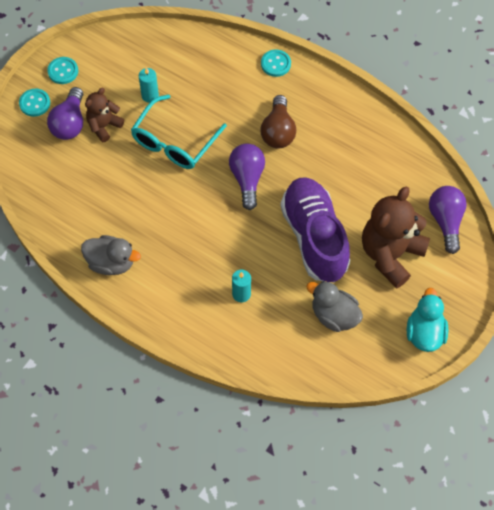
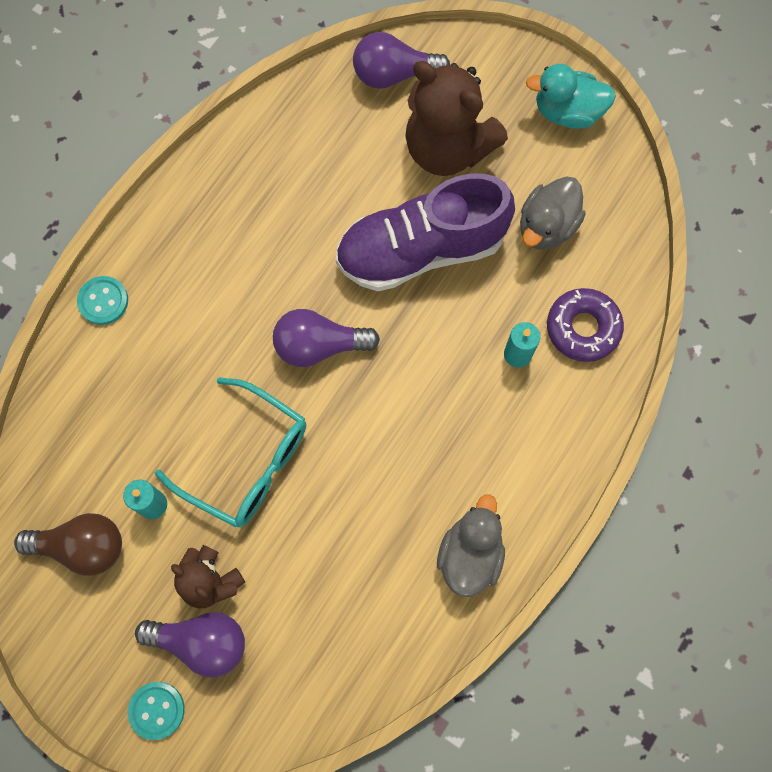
camera: 90 degrees left, 10 degrees up
turquoise button [47,57,78,84] -> none
brown light bulb [261,95,296,148] -> brown light bulb moved to [14,513,122,576]
none -> purple donut [547,288,624,362]

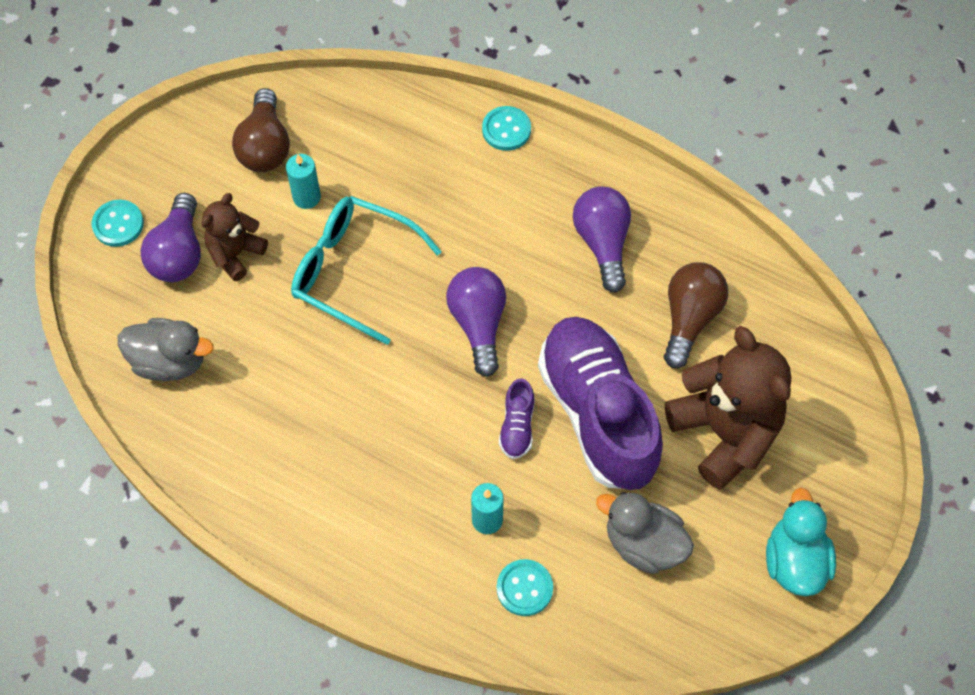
camera: 85 degrees right, 10 degrees down
turquoise glasses [154,378,306,527] -> turquoise glasses turned 90 degrees clockwise [291,196,442,345]
purple light bulb [353,32,450,89] -> purple light bulb moved to [573,186,631,293]
brown teddy bear [405,61,508,176] -> brown teddy bear turned 120 degrees clockwise [665,326,791,490]
grey duck [437,494,505,597] -> grey duck moved to [118,318,214,381]
purple donut [547,288,624,362] -> turquoise button [497,559,553,616]
none -> purple shoe [499,378,535,459]
none -> brown light bulb [664,262,728,368]

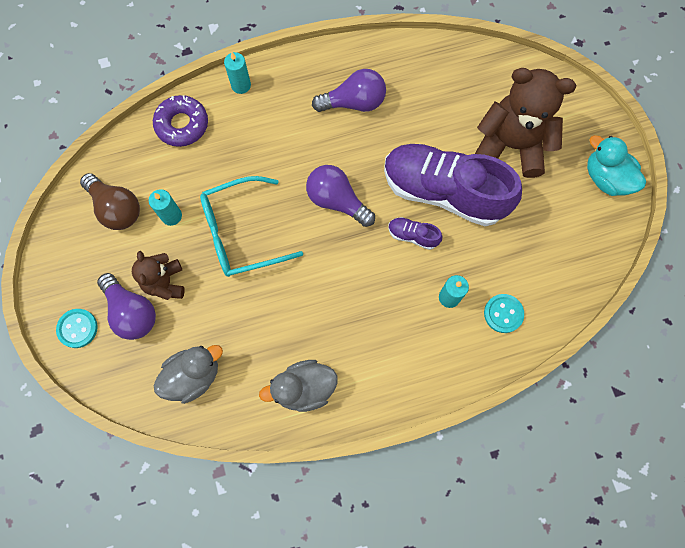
camera: 45 degrees left, 10 degrees up
turquoise button [482,106,531,151] -> turquoise candle [224,52,251,94]
purple shoe [499,378,535,459] -> purple shoe turned 150 degrees clockwise [388,217,442,250]
purple light bulb [573,186,631,293] -> purple light bulb turned 135 degrees clockwise [312,69,386,112]
grey duck [596,492,694,574] -> grey duck moved to [259,360,338,412]
brown light bulb [664,262,728,368] -> none
none -> purple donut [153,95,208,147]

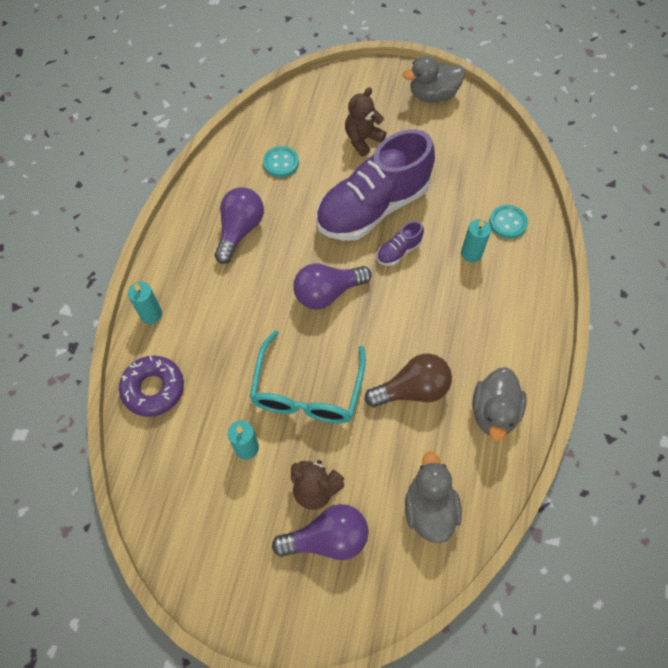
camera: 60 degrees left, 10 degrees down
turquoise button [56,309,98,348] -> turquoise button moved to [263,146,299,178]
brown light bulb [80,173,140,230] -> brown light bulb moved to [365,353,452,407]
brown teddy bear [475,68,576,178] -> brown teddy bear [345,87,386,156], size x0.55
turquoise duck [587,135,646,196] -> grey duck [403,56,465,103]

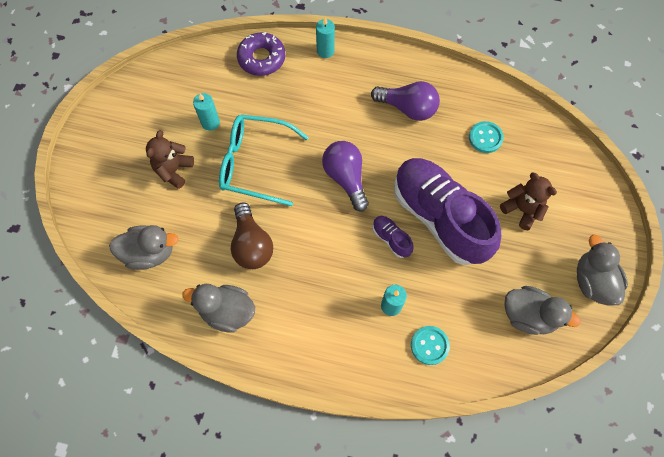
camera: 90 degrees right, 5 degrees up
purple light bulb [272,504,369,560] -> none
none -> grey duck [504,286,581,335]

